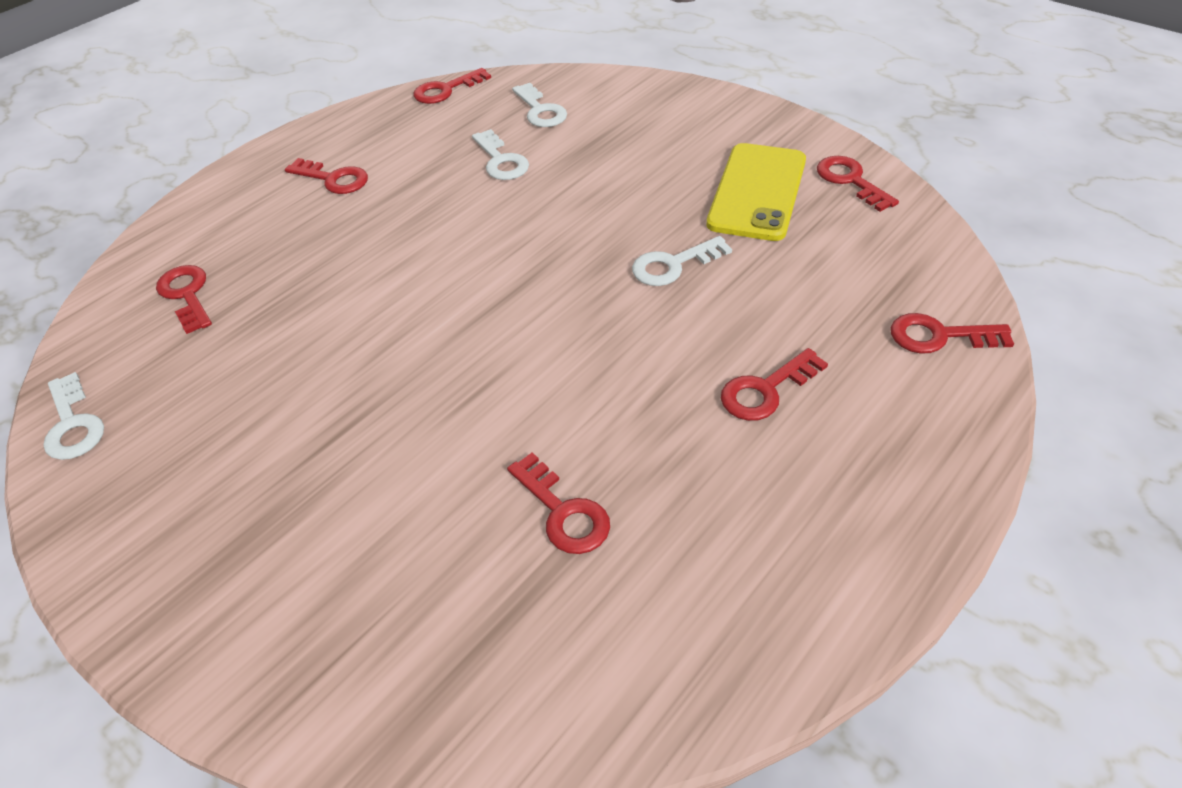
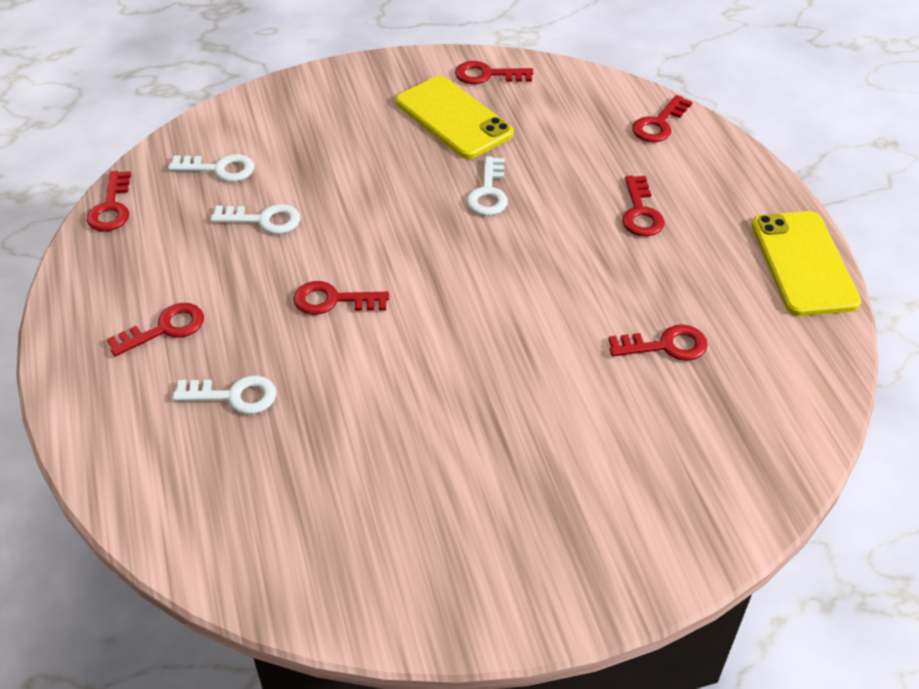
camera: 60 degrees left, 0 degrees up
white key [43,372,104,460] -> white key moved to [172,376,276,414]
red key [156,265,212,334] -> red key moved to [293,281,389,315]
none -> yellow phone [751,211,861,316]

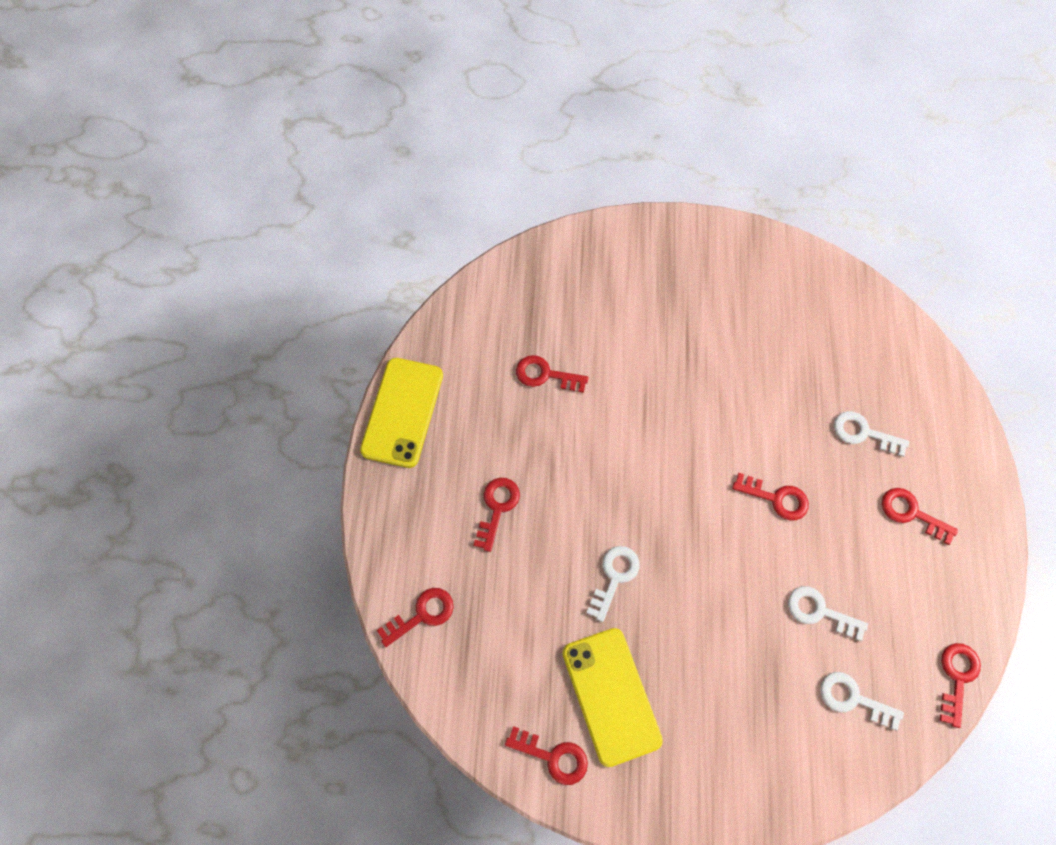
camera: 160 degrees left, 20 degrees up
red key [107,303,204,357] -> red key turned 45 degrees clockwise [882,488,958,545]

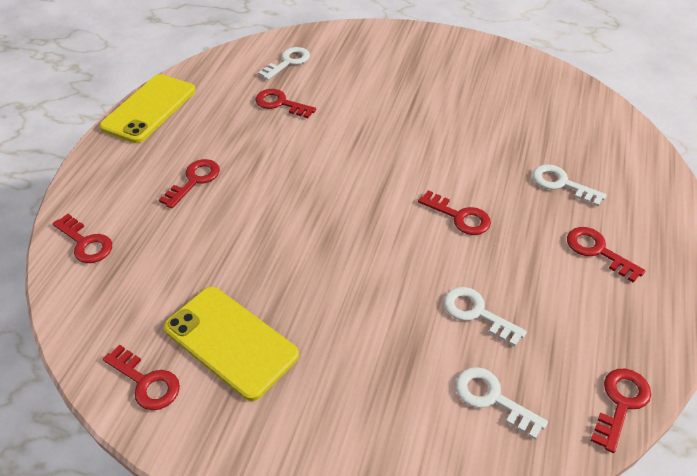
camera: 15 degrees right, 20 degrees down
red key [377,588,454,647] -> red key turned 60 degrees clockwise [52,214,112,263]
yellow phone [563,628,663,767] -> yellow phone turned 45 degrees counterclockwise [164,287,299,401]
white key [586,546,640,622] -> white key moved to [258,47,310,80]

